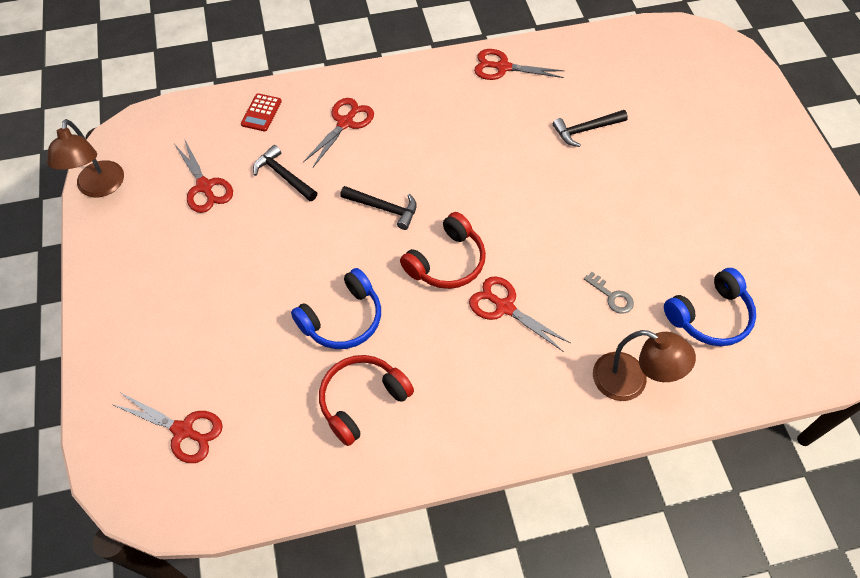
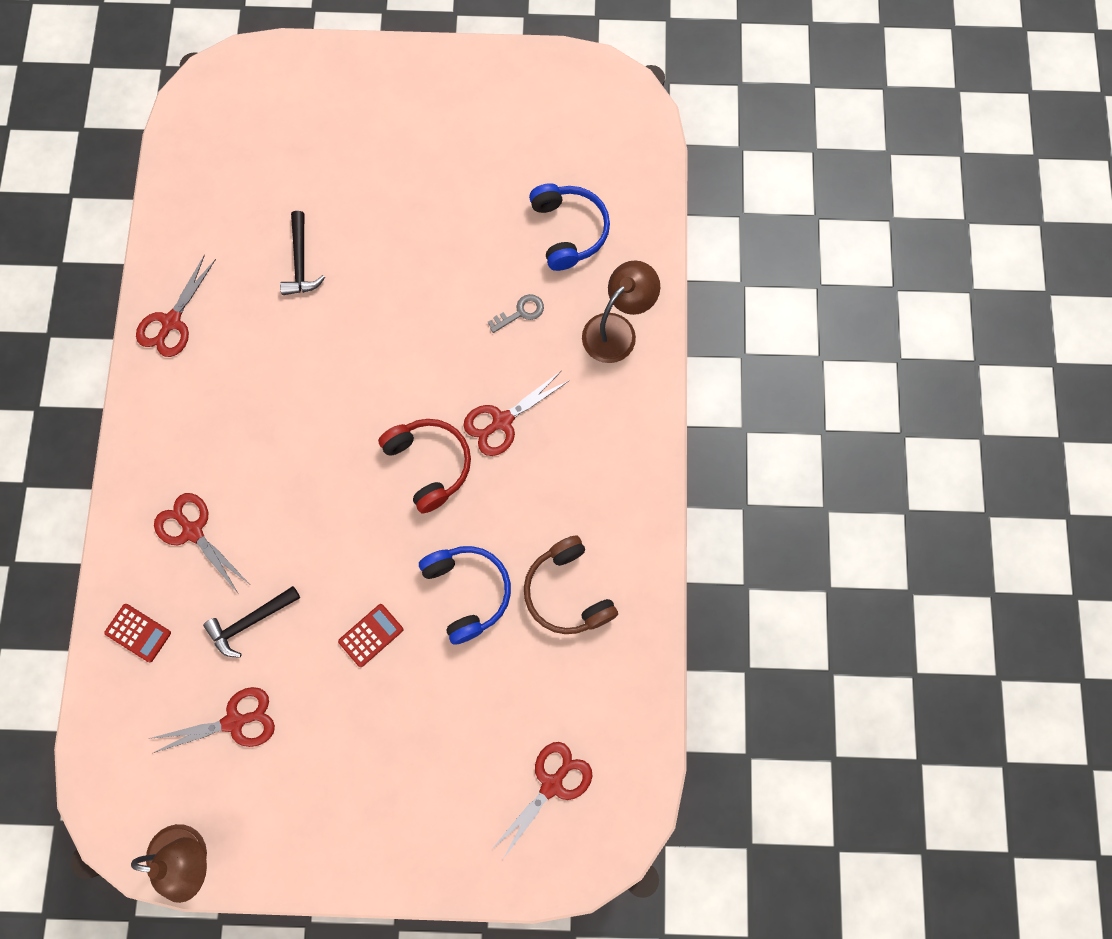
camera: 75 degrees left, 15 degrees up
red headphones [319,355,414,446] -> brown headphones [524,535,618,634]
black hammer [340,186,417,230] -> none
none -> red calculator [338,604,403,667]

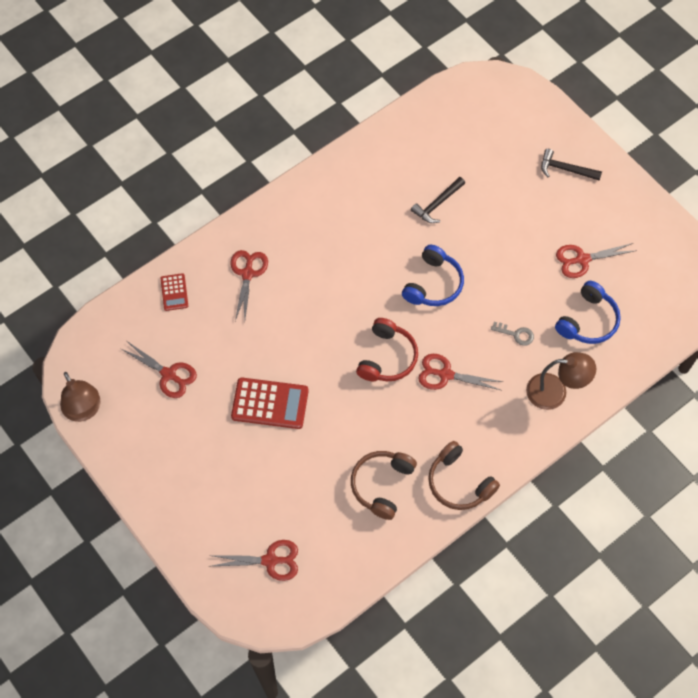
camera: 50 degrees right, 10 degrees down
red scissors [136,254,216,357] -> red scissors moved to [556,243,637,278]
black hammer [203,586,300,658] -> black hammer moved to [541,149,602,180]
red calculator [338,604,403,667] -> red calculator [231,378,309,429], size x1.81
blue headphones [419,546,511,645] -> blue headphones moved to [402,245,464,306]
none -> brown headphones [428,441,500,510]

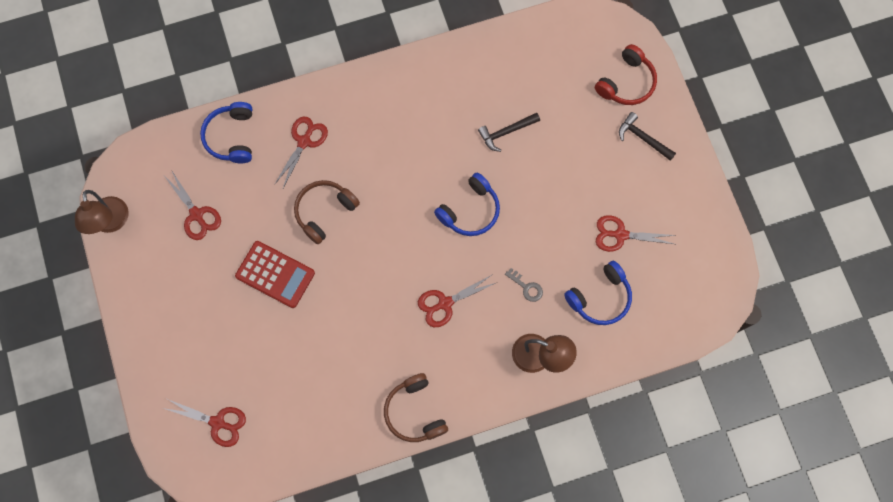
camera: 20 degrees right, 10 degrees up
red calculator [160,273,188,311] -> blue headphones [200,102,252,164]
brown headphones [351,451,417,520] -> brown headphones moved to [294,180,360,244]
red headphones [356,318,418,381] -> red headphones moved to [595,44,657,105]
red scissors [418,354,503,391] -> red scissors turned 60 degrees counterclockwise [418,274,496,327]

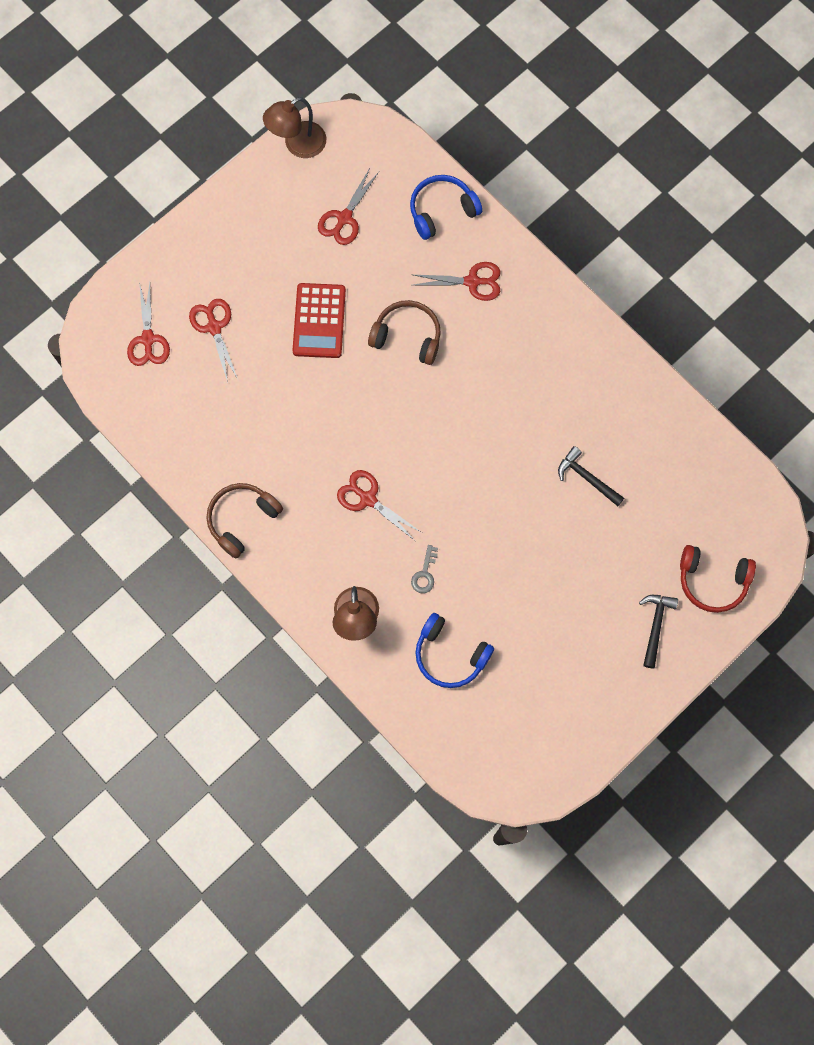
camera: 65 degrees right, 0 degrees up
blue headphones [434,173,500,236] -> none
red scissors [596,215,676,252] -> red scissors moved to [189,299,238,383]

